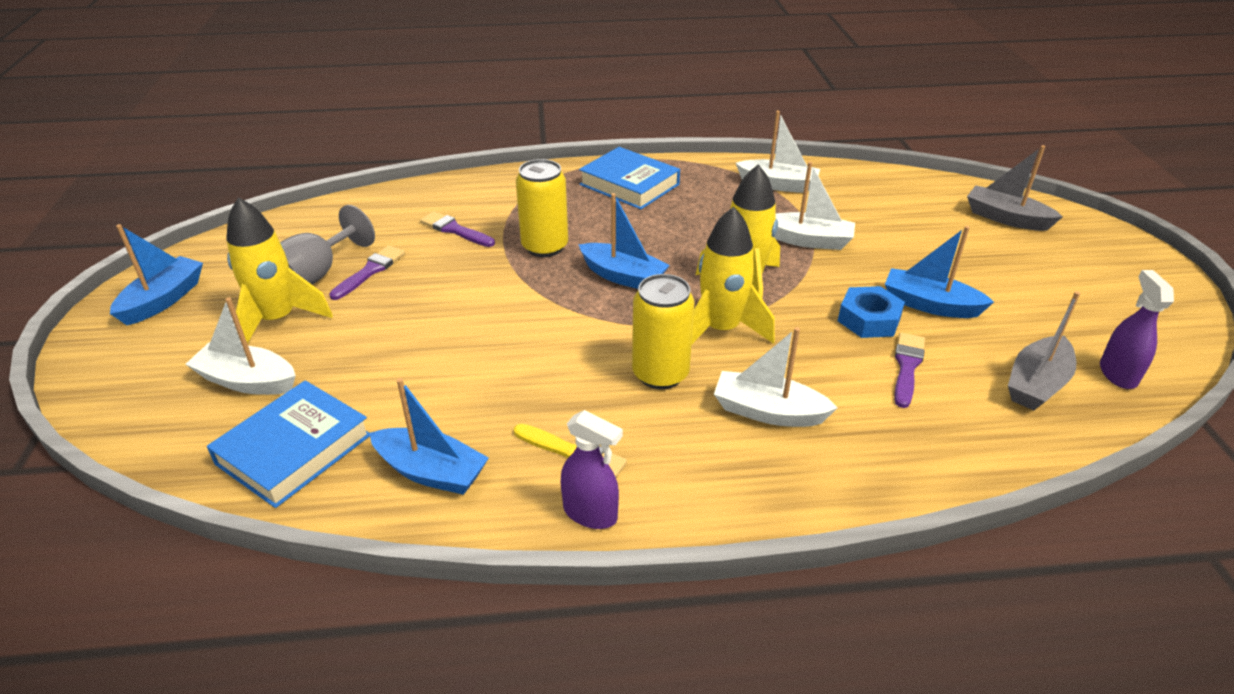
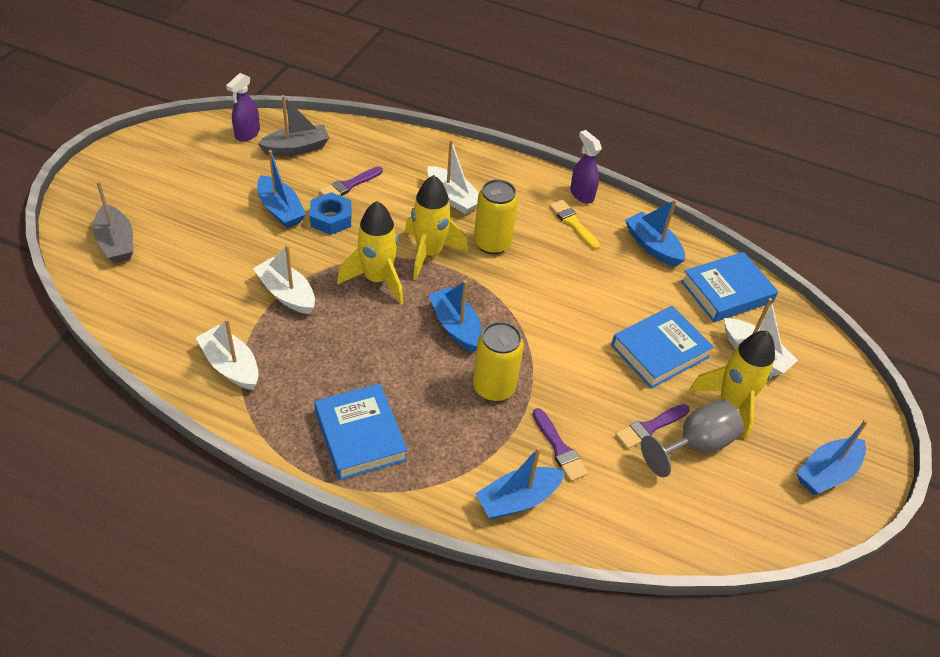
camera: 155 degrees left, 10 degrees up
none -> blue boat [475,447,565,519]
none -> blue book [611,306,714,389]

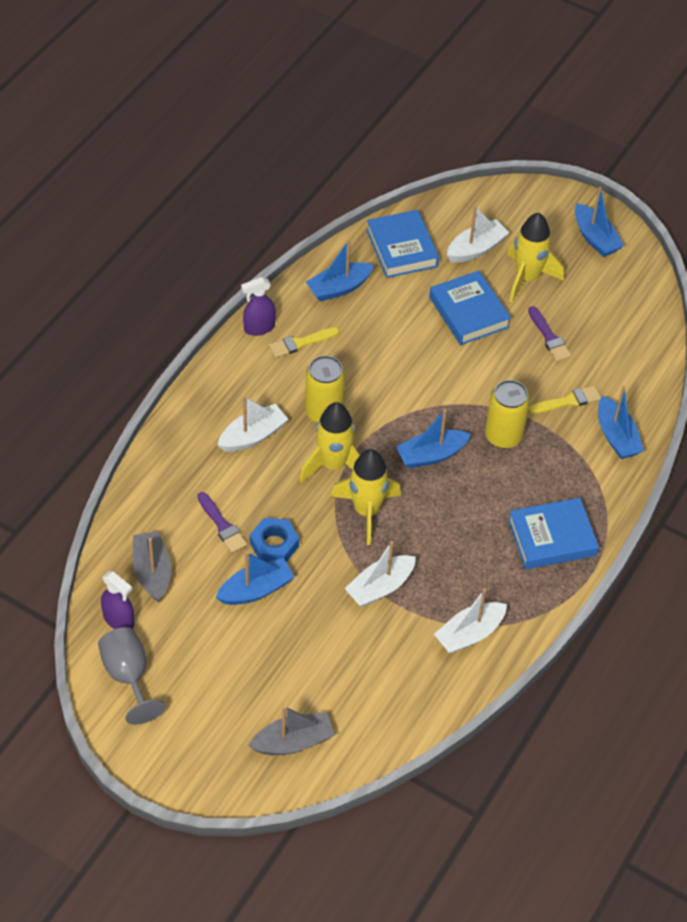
camera: 80 degrees left, 5 degrees up
purple brush [533,408,588,481] -> yellow brush [529,385,601,414]
grey goblet [641,400,744,477] -> grey goblet moved to [98,627,166,725]

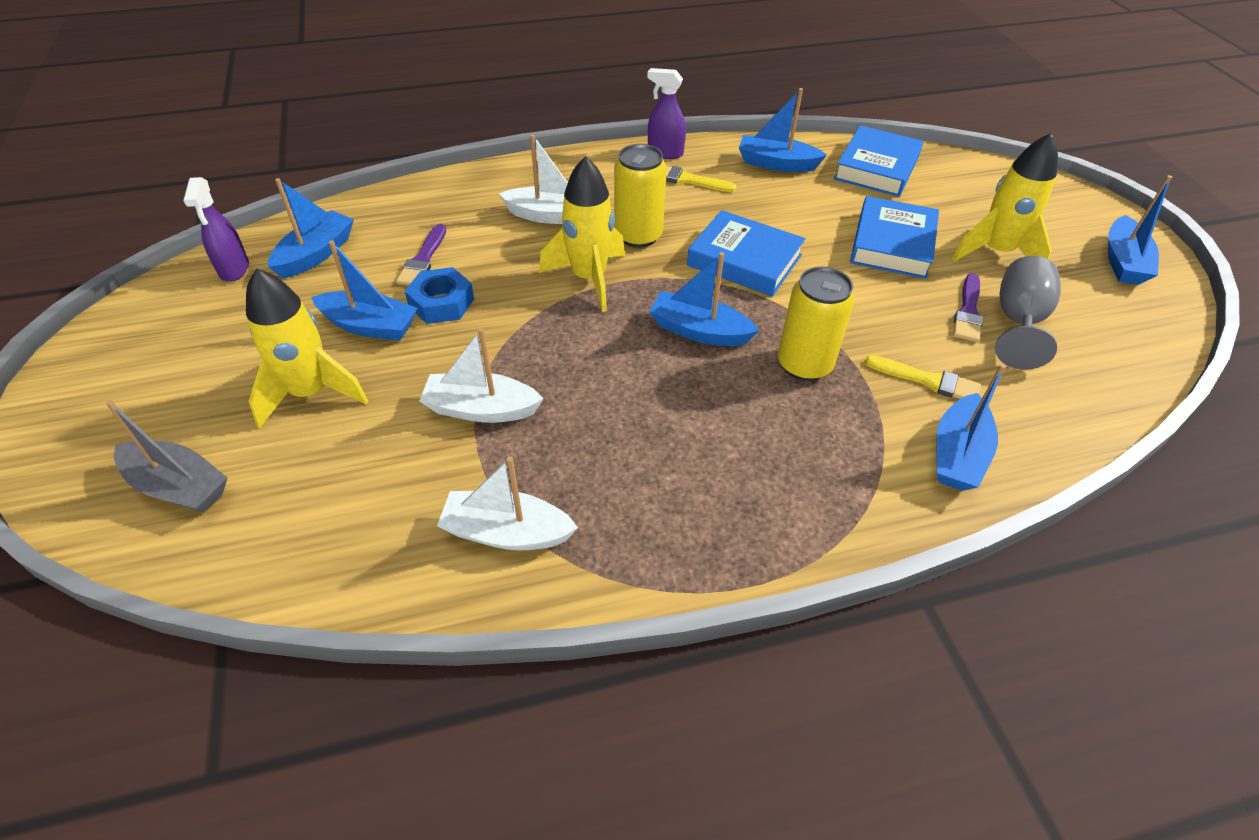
camera: 45 degrees right, 5 degrees down
grey goblet [98,627,166,725] -> grey goblet moved to [995,256,1061,370]
grey boat [133,531,171,602] -> blue boat [268,178,354,278]
yellow rocket [331,449,401,545] -> yellow rocket moved to [246,268,368,429]
white boat [447,206,509,263] -> none
blue book [508,498,599,569] -> blue book moved to [687,210,805,297]

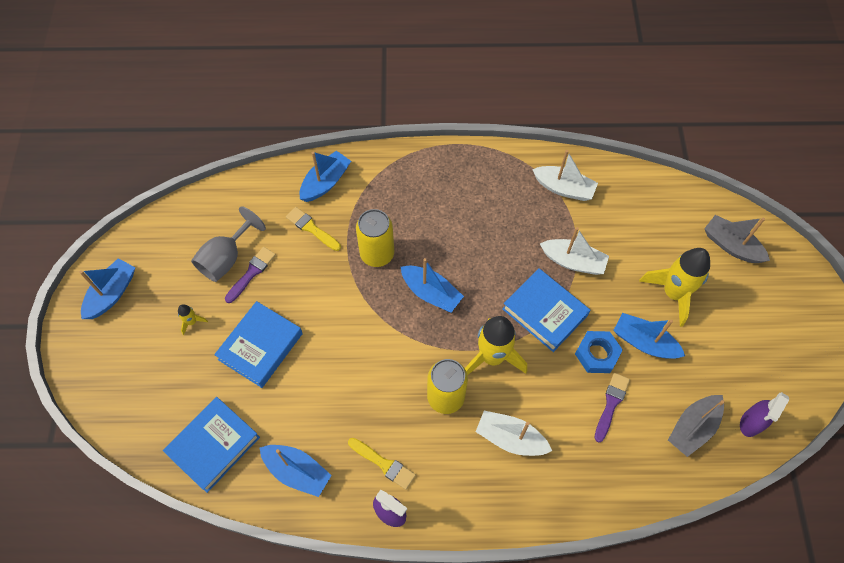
camera: 165 degrees left, 15 degrees up
purple spray bottle [183,177,249,282] -> purple spray bottle turned 150 degrees counterclockwise [740,392,789,437]
blue boat [268,178,354,278] -> grey boat [668,395,724,457]
blue book [687,210,805,297] -> blue book moved to [503,268,590,352]
yellow rocket [952,133,1058,261] -> yellow rocket [178,304,208,335], size x0.43

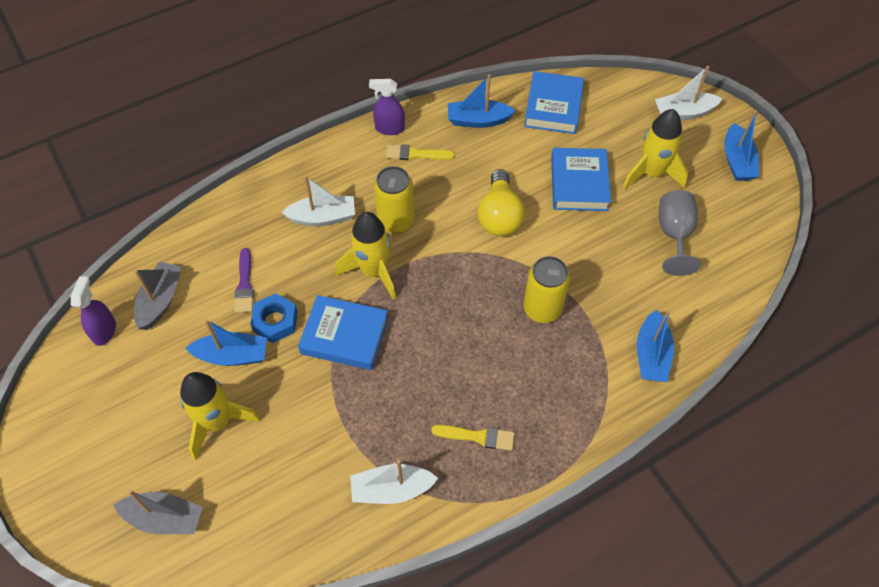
camera: 150 degrees right, 5 degrees down
yellow rocket [178,304,208,335] -> yellow rocket [622,109,688,190], size x2.33
purple brush [225,247,276,303] -> none
yellow brush [286,207,341,251] -> yellow brush moved to [431,425,515,451]
blue boat [401,258,464,312] -> none
white boat [540,227,609,275] -> white boat moved to [655,66,722,120]
none -> yellow light bulb [478,169,524,236]

